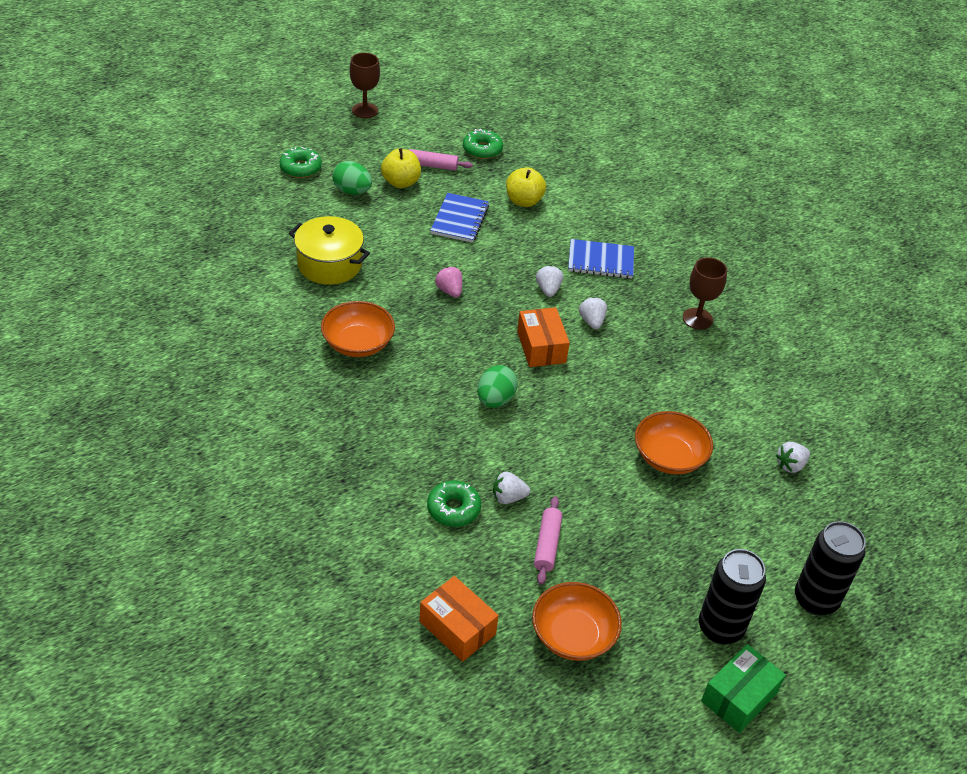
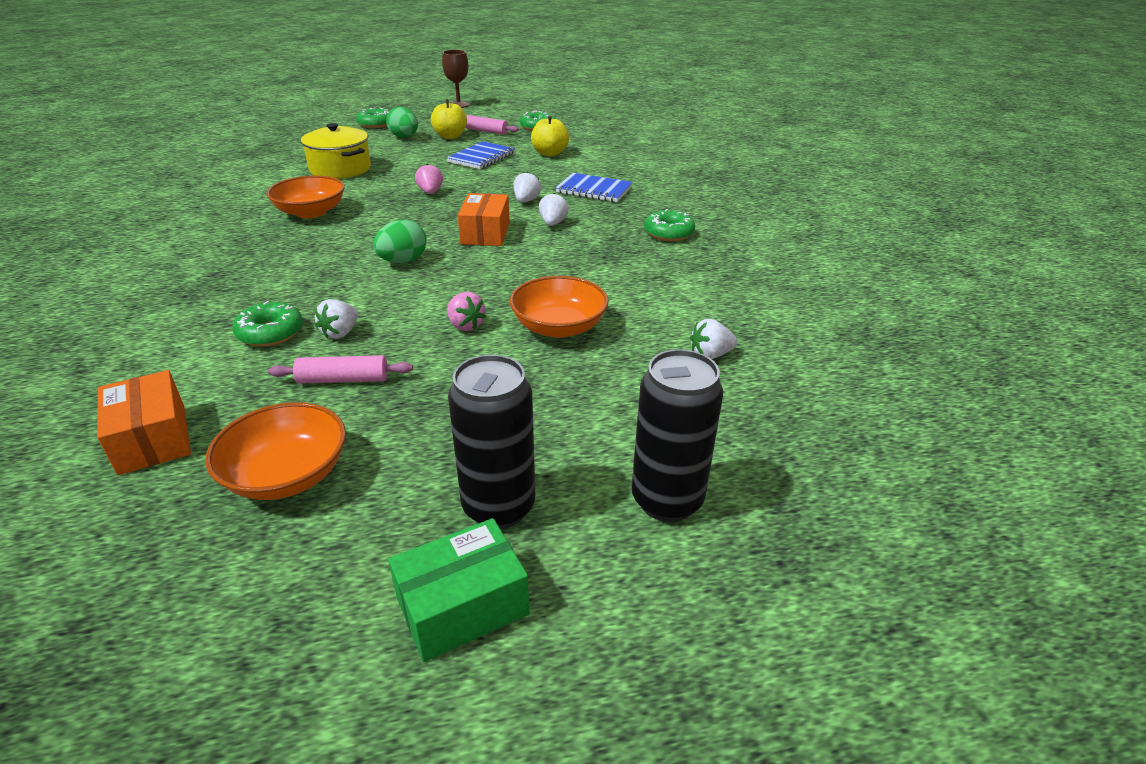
camera: 20 degrees right, 10 degrees down
white strawberry [493,472,530,504] -> white strawberry turned 75 degrees counterclockwise [315,299,358,339]
pink rolling pin [534,496,562,585] -> pink rolling pin turned 60 degrees clockwise [268,355,413,384]
brown goblet [683,257,727,330] -> green donut [644,209,695,241]
none -> pink strawberry [447,292,486,331]

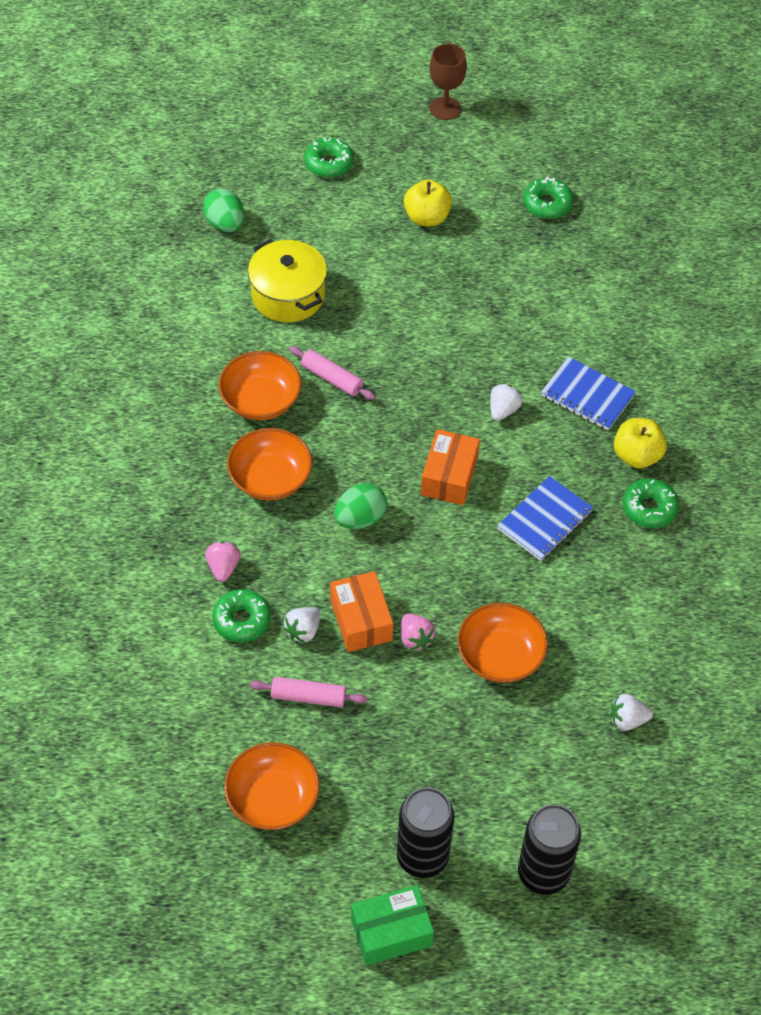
camera: 10 degrees right, 20 degrees up
orange box [97,370,191,475] -> orange box moved to [330,571,393,652]
green egg [386,107,418,138] -> green egg moved to [203,188,244,232]
pink strawberry [415,164,443,194] -> pink strawberry moved to [205,541,240,582]
blue notebook [446,141,515,169] -> blue notebook moved to [497,476,593,561]
pink rolling pin [466,115,518,135] -> pink rolling pin moved to [289,346,376,400]
yellow apple [531,115,569,156] -> yellow apple moved to [614,418,667,469]
white strawberry [539,193,569,226] -> none
none -> orange bowl [227,428,312,500]

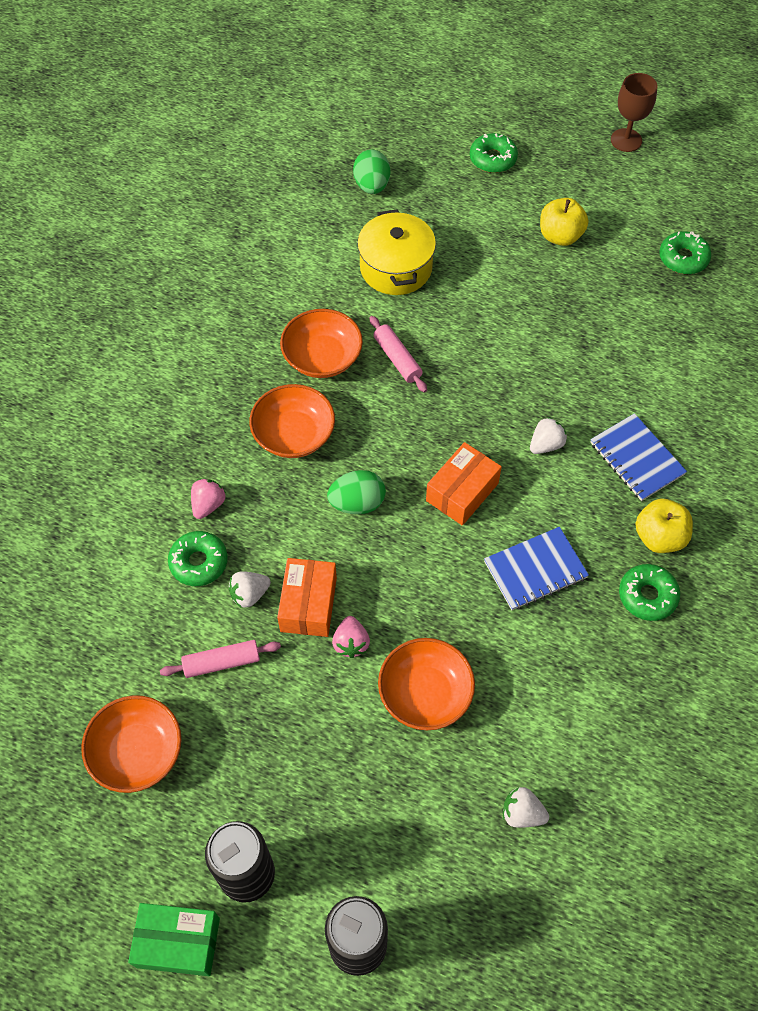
camera: 25 degrees right, 5 degrees up
pink rolling pin [250,677,367,707] -> pink rolling pin turned 45 degrees counterclockwise [160,640,281,678]

